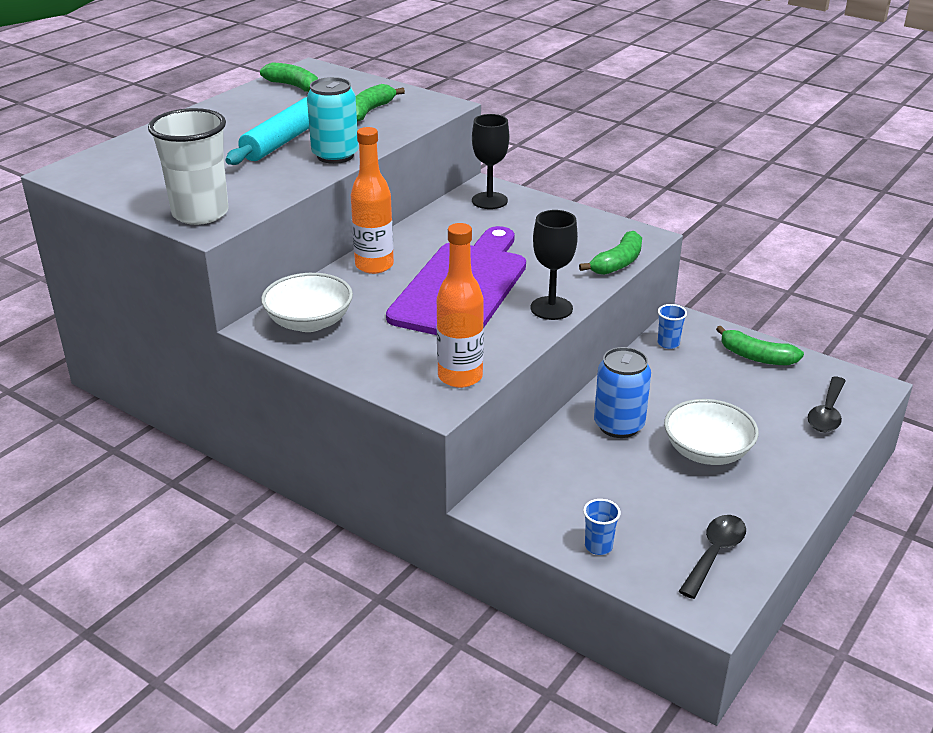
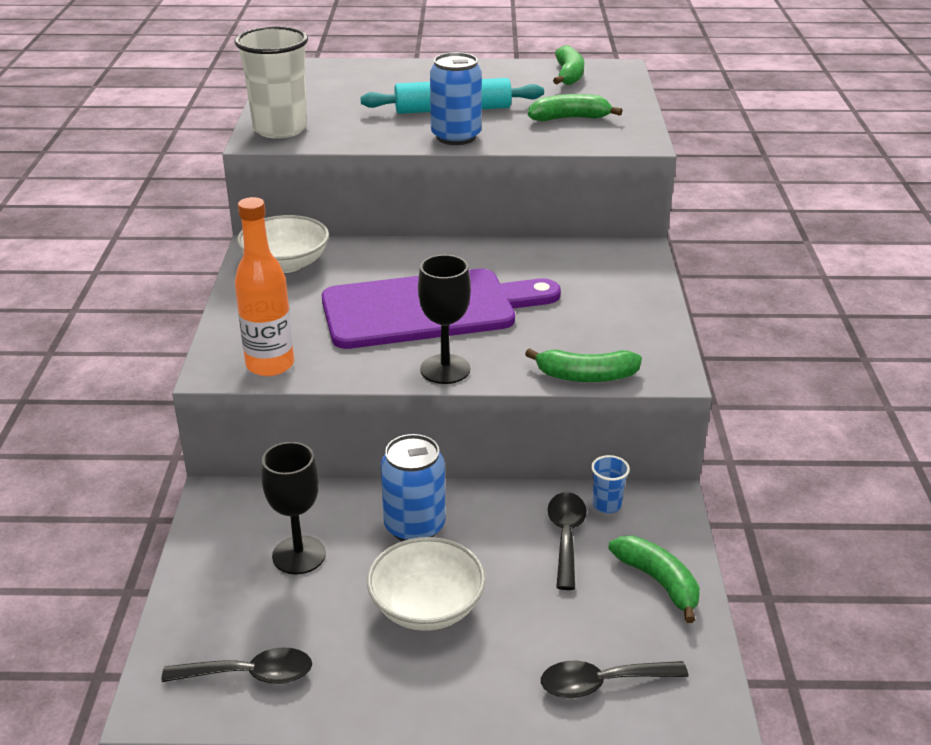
camera: 55 degrees right, 0 degrees up
turquoise can [307,77,359,164] -> blue can [430,52,482,145]
orange bottle [351,127,394,274] -> none
black goblet [472,114,509,209] -> black goblet moved to [261,442,326,574]
blue cup [583,499,621,555] -> none
green banana [716,326,804,365] -> green banana turned 150 degrees clockwise [608,535,700,623]
none -> black spoon [548,492,587,590]

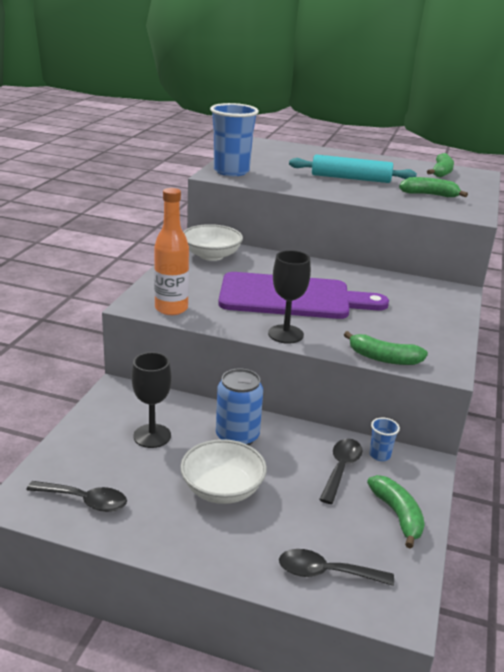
camera: 15 degrees right, 5 degrees down
white cup [234,26,308,139] -> blue cup [210,103,259,176]
blue can [430,52,482,145] -> none

